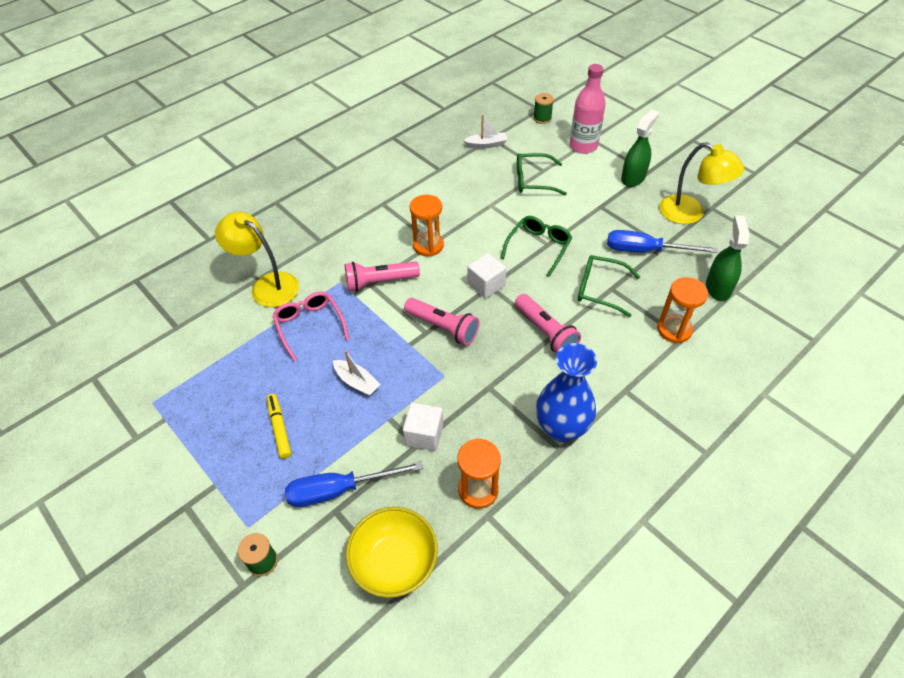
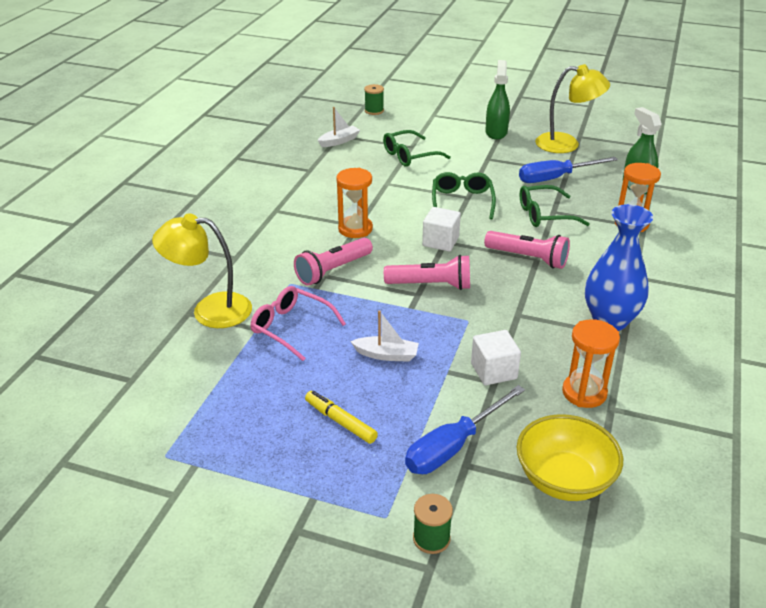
camera: 30 degrees left, 15 degrees down
pink bottle [570,64,606,154] -> none

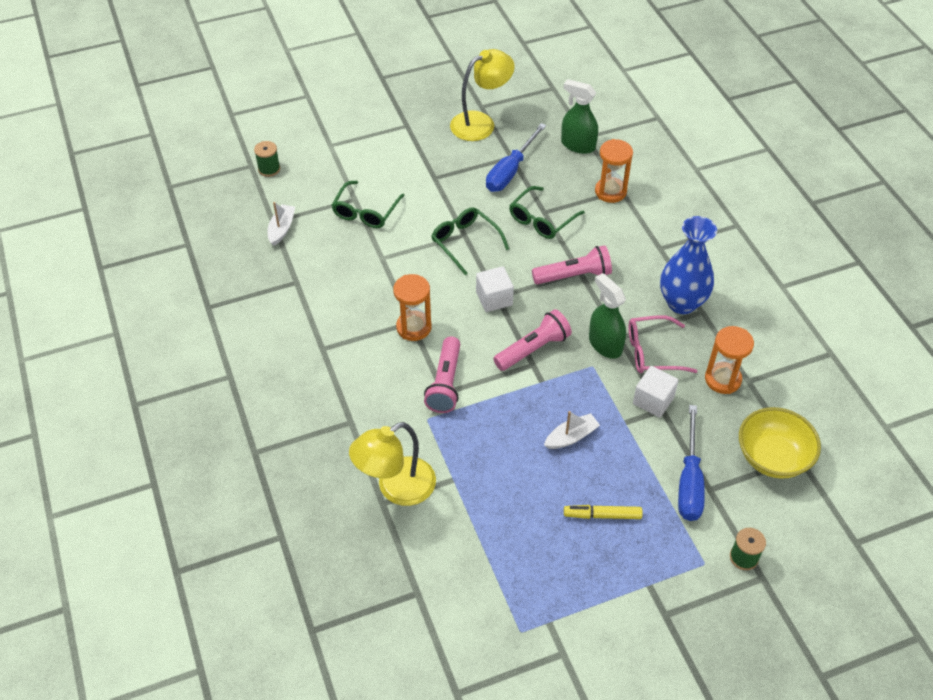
camera: 40 degrees left, 15 degrees up
pink glasses [250,286,346,361] -> pink glasses moved to [629,315,697,373]
green spray bottle [485,60,510,140] -> green spray bottle moved to [589,273,626,359]

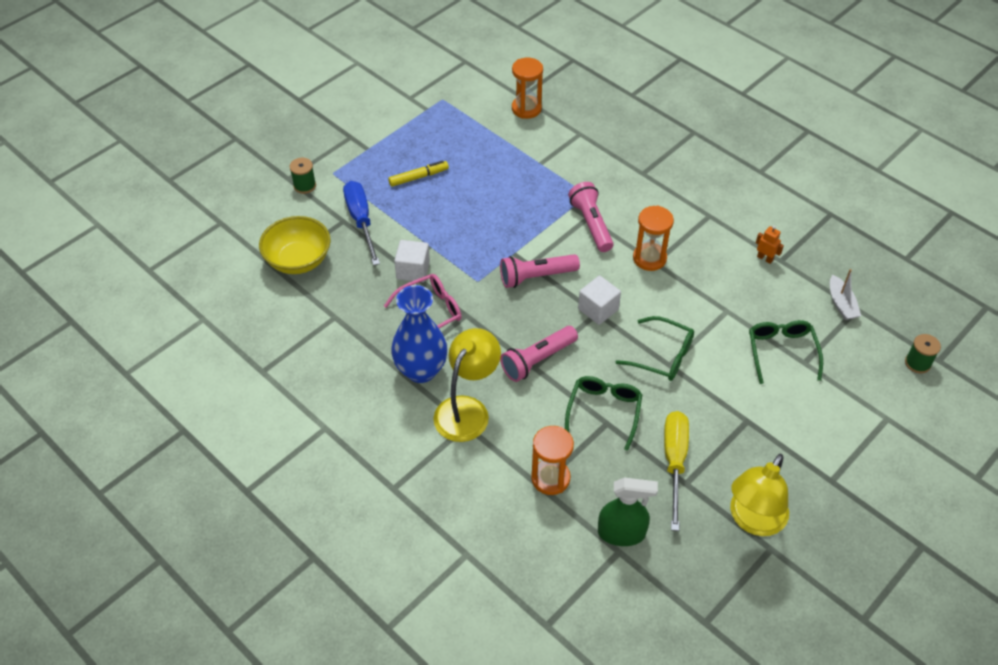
camera: 155 degrees right, 0 degrees up
yellow lamp [349,422,436,506] -> yellow lamp moved to [434,328,501,442]
blue screwdriver [486,123,546,192] -> yellow screwdriver [664,411,689,531]
pink flashlight [493,309,572,371] -> pink flashlight turned 45 degrees clockwise [500,254,580,288]
white boat [544,411,600,449] -> none
green spray bottle [589,273,626,359] -> none
orange hourglass [705,326,754,394] -> orange hourglass moved to [512,58,543,119]
none -> orange robot [756,226,784,264]

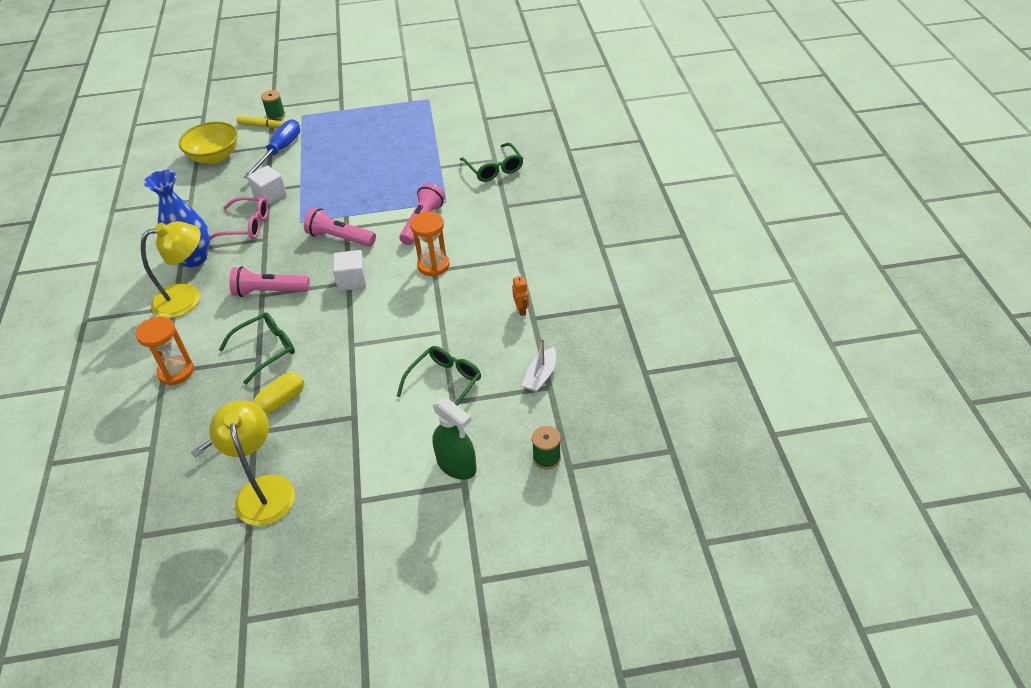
camera: 40 degrees right, 5 degrees down
yellow marker [388,161,449,187] -> yellow marker moved to [237,116,286,128]
orange hourglass [512,58,543,119] -> none
green spray bottle [598,477,658,546] -> green spray bottle moved to [432,397,476,480]
green glasses [616,316,694,381] -> green glasses moved to [460,143,523,182]
yellow lamp [730,454,789,536] -> yellow lamp turned 90 degrees clockwise [209,400,295,526]

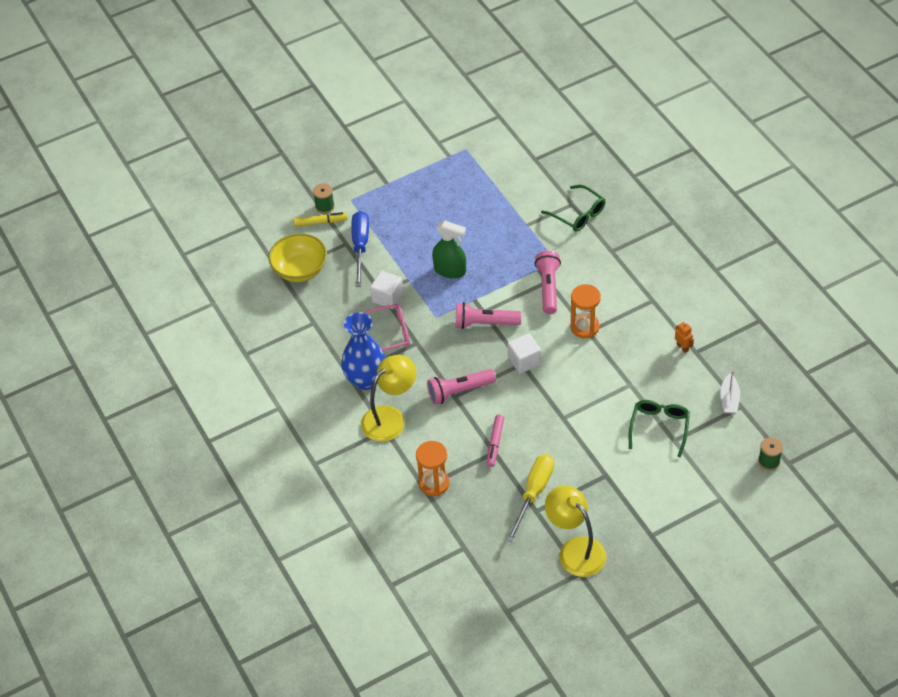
camera: 20 degrees left, 5 degrees up
green glasses [219,312,295,385] -> pink marker [486,414,504,467]
green spray bottle [432,397,476,480] -> green spray bottle moved to [432,220,466,279]

